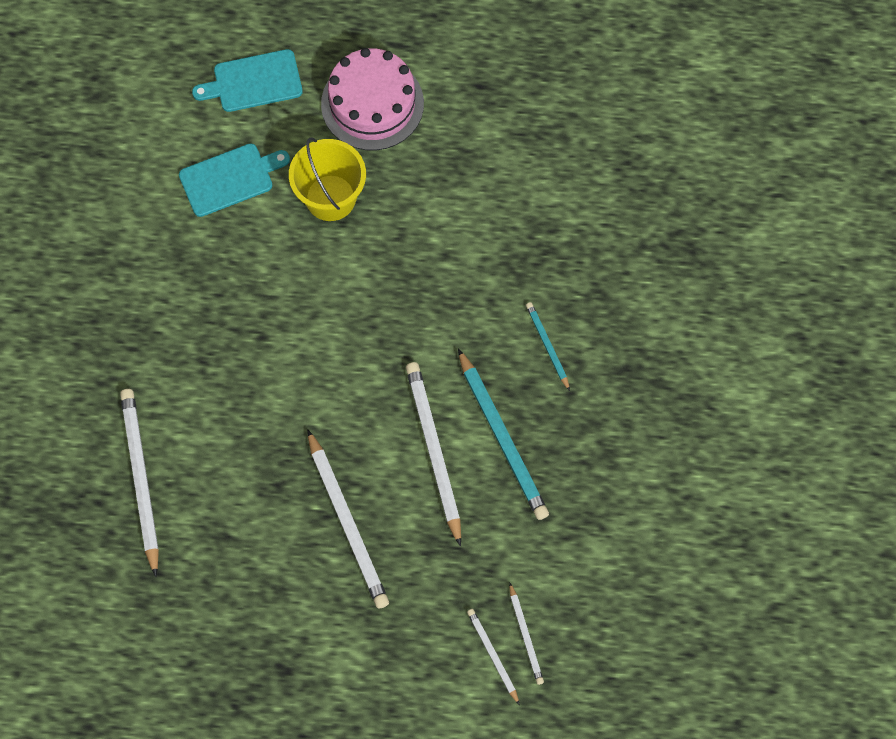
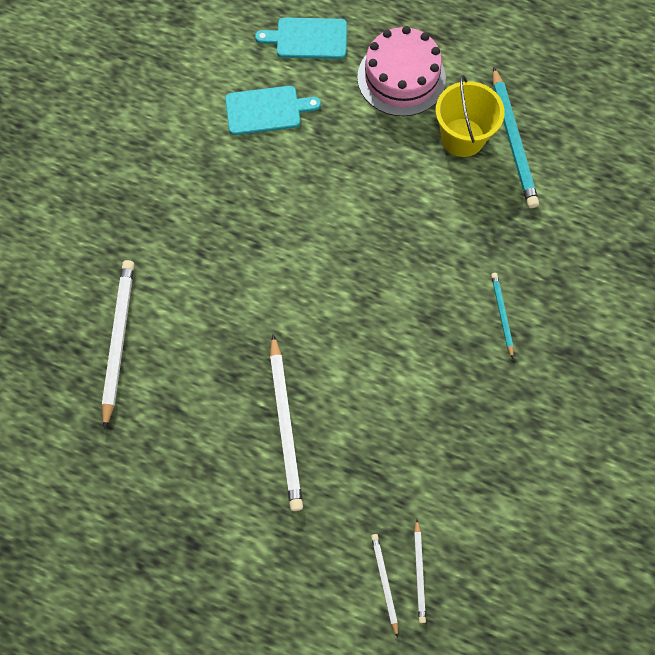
camera: 15 degrees right, 0 degrees up
yellow bucket [289,138,366,221] -> yellow bucket moved to [436,75,505,157]
white pencil [406,362,461,547] -> none
turquoise pencil [458,349,549,520] -> turquoise pencil moved to [493,67,539,208]

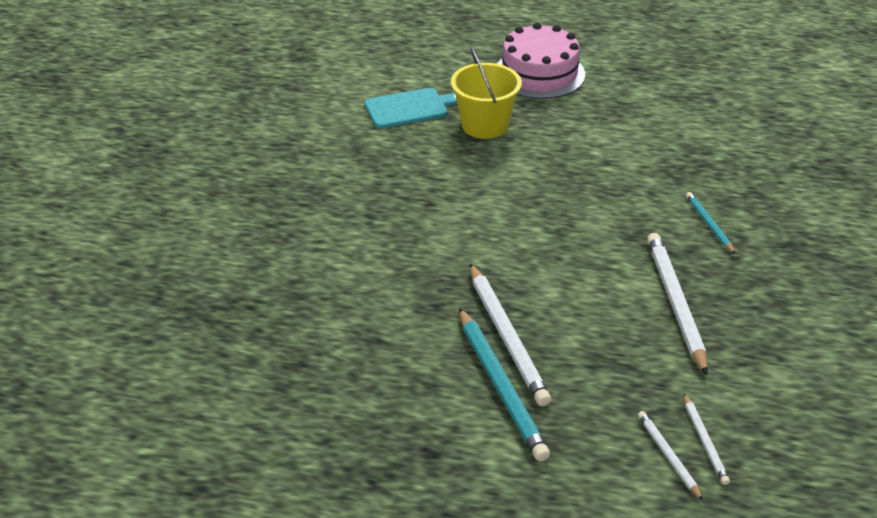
camera: 10 degrees left, 30 degrees down
white pencil [102,260,134,430] -> white pencil moved to [647,233,708,375]
turquoise cutting board [255,17,347,59] -> none
yellow bucket [436,75,505,157] -> yellow bucket moved to [451,47,522,139]
turquoise pencil [493,67,539,208] -> turquoise pencil moved to [459,308,550,462]

